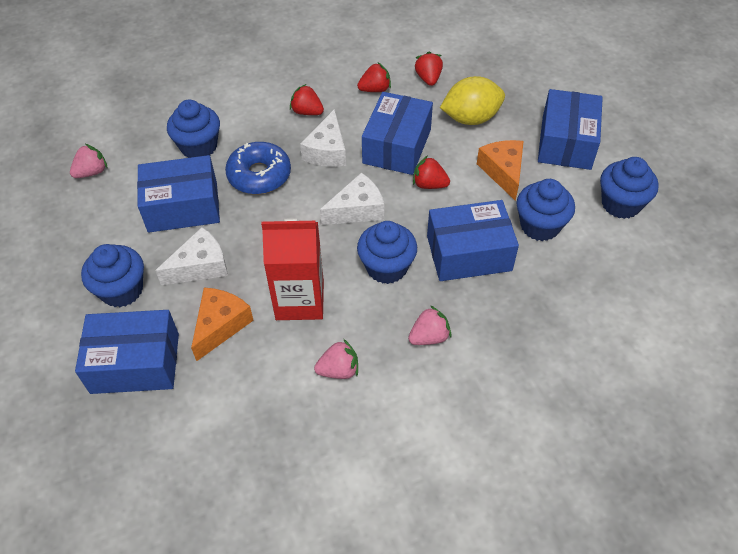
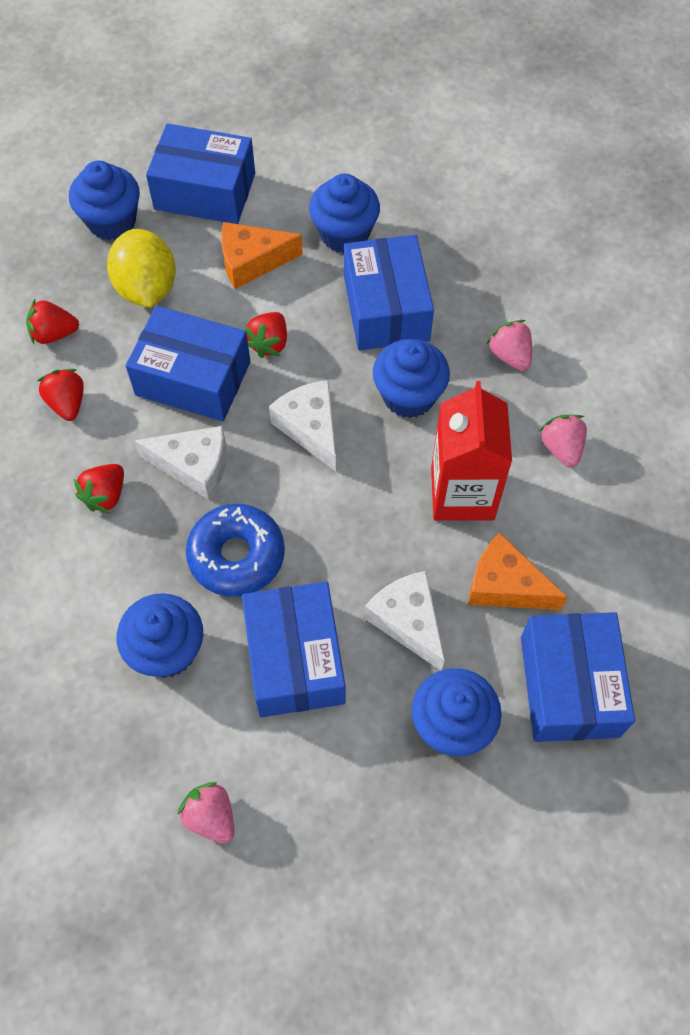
camera: 90 degrees left, 10 degrees up
blue cupcake [600,157,659,219] -> blue cupcake moved to [69,160,140,240]

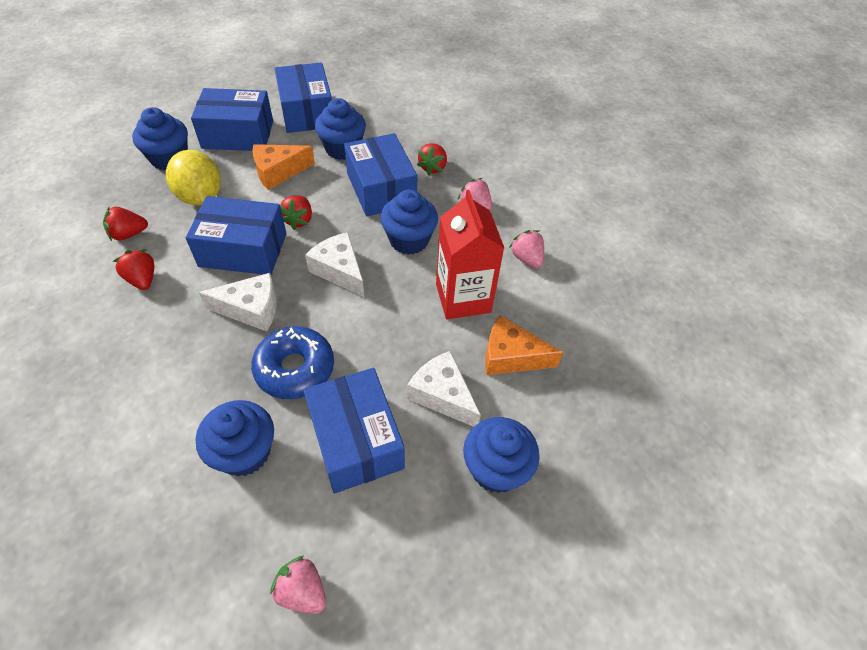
camera: 15 degrees left, 10 degrees down
red strawberry [74,464,124,513] -> red strawberry moved to [417,143,447,175]
blue box [521,612,635,742] -> blue box moved to [274,63,332,133]

